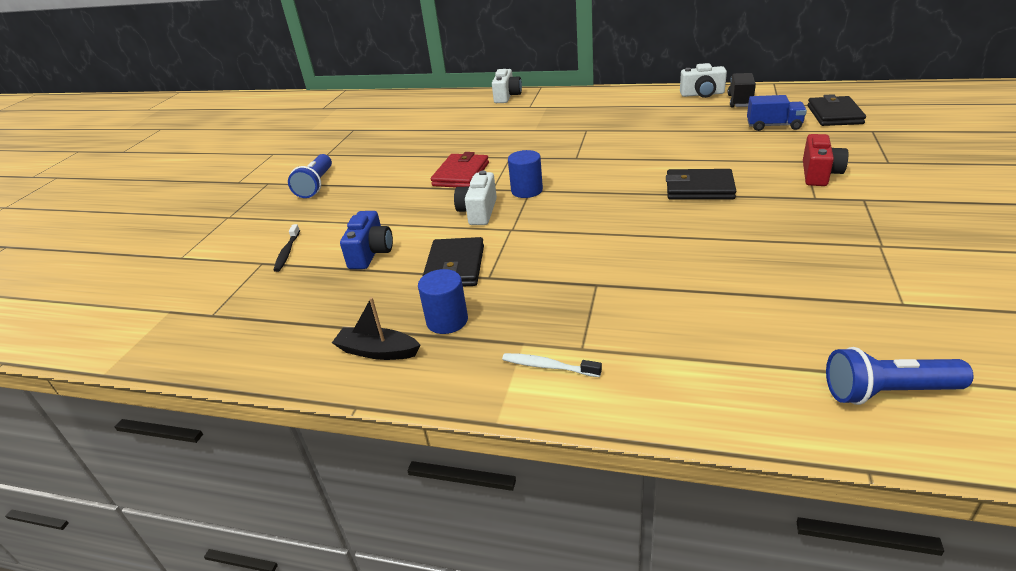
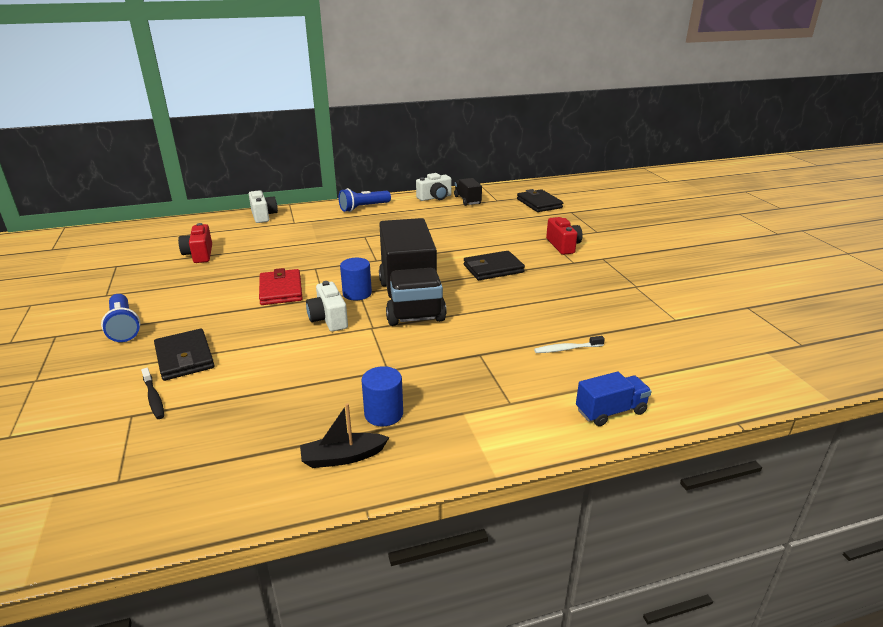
camera: 35 degrees left, 5 degrees down
blue camera [340,211,393,269] -> none
black wallet [423,237,484,287] -> black wallet moved to [154,329,215,381]
white toothbrush [502,353,602,377] -> white toothbrush moved to [534,336,605,353]
blue truck [747,95,807,131] -> blue truck moved to [576,372,652,426]
blue flashlight [826,347,974,405] -> blue flashlight moved to [339,188,391,212]
none -> red camera [178,223,212,263]
none -> black truck [379,218,447,326]

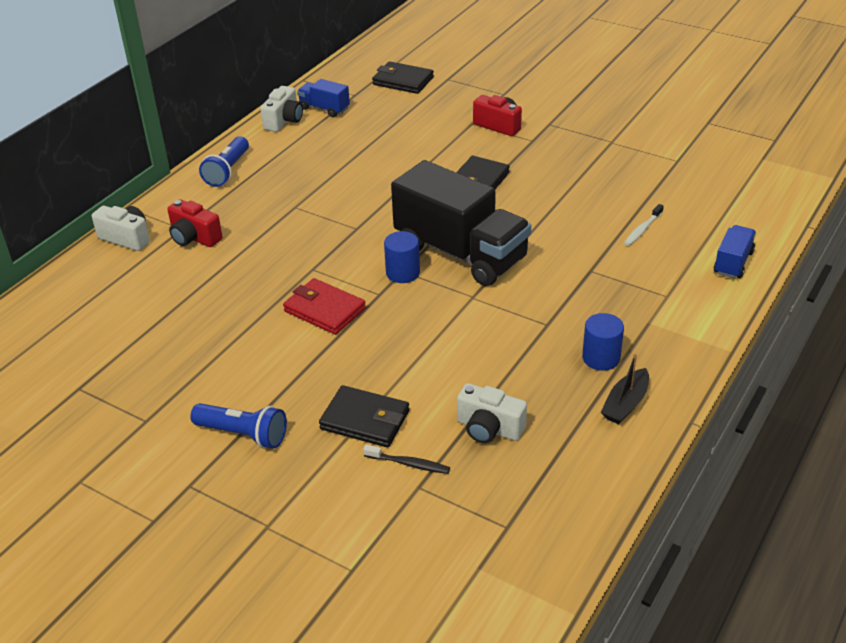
camera: 40 degrees left, 10 degrees up
red camera [178,223,212,263] -> red camera moved to [167,199,223,247]
white camera [306,281,348,332] -> white camera moved to [457,383,527,443]
black truck [454,178,482,206] -> blue truck [297,79,350,117]

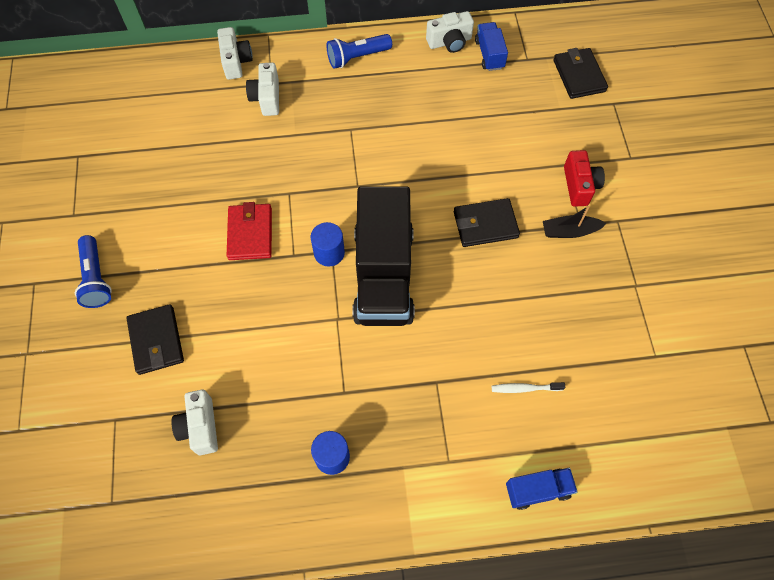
camera: 50 degrees right, 25 degrees up
red camera [167,199,223,247] -> white camera [246,63,279,116]
black toothbrush [363,445,450,474] -> none
black boat [600,353,649,424] -> black boat moved to [543,206,607,238]

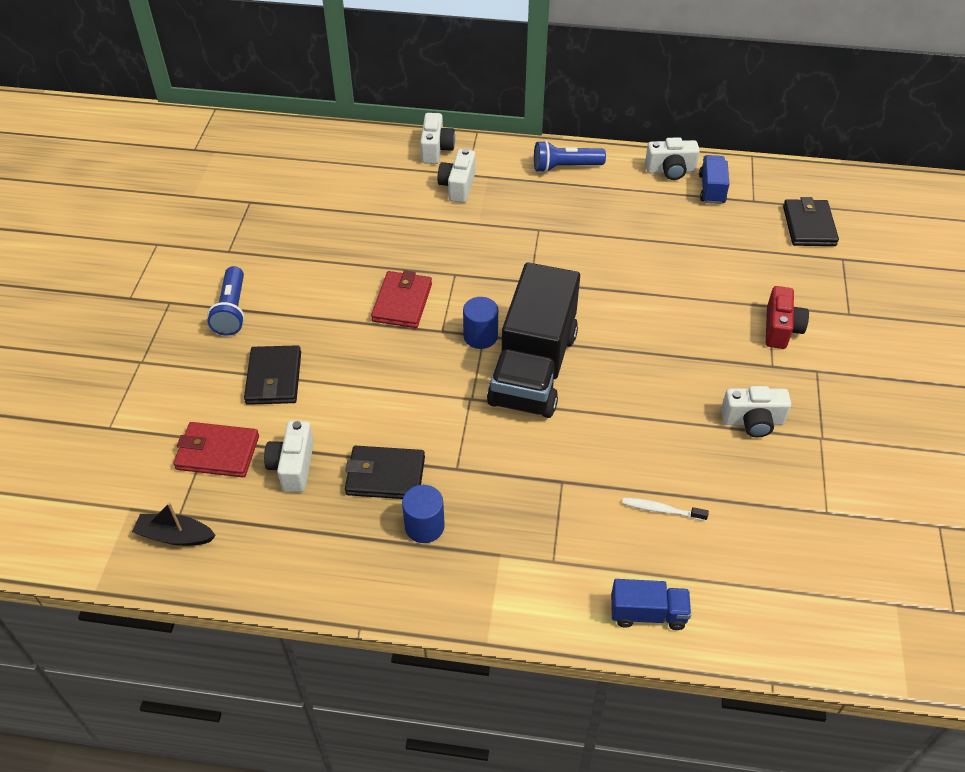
camera: 15 degrees right, 15 degrees down
black wallet [454,198,520,247] -> black wallet moved to [345,446,425,499]
black boat [543,206,607,238] -> black boat moved to [132,502,216,546]
none -> red wallet [173,422,259,477]
none -> white camera [721,386,791,438]

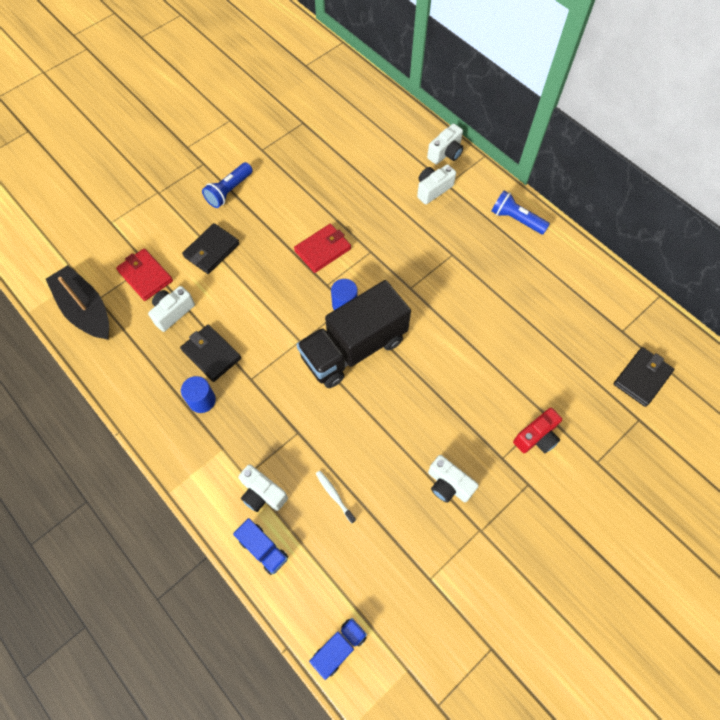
camera: 40 degrees right, 15 degrees up
black boat [132,502,216,546] -> black boat [46,265,109,340], size x1.84
white camera [645,137,700,180] -> white camera moved to [238,464,288,512]
blue truck [699,155,729,204] -> blue truck moved to [309,618,367,680]

